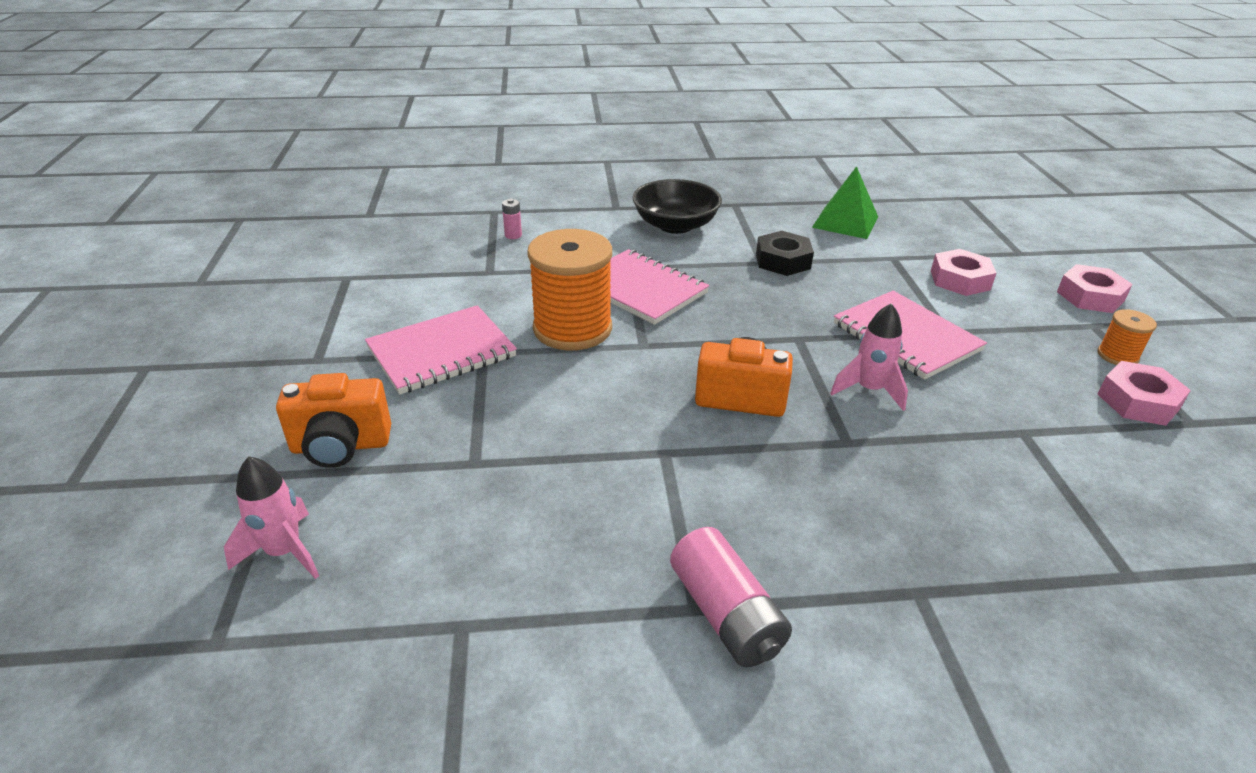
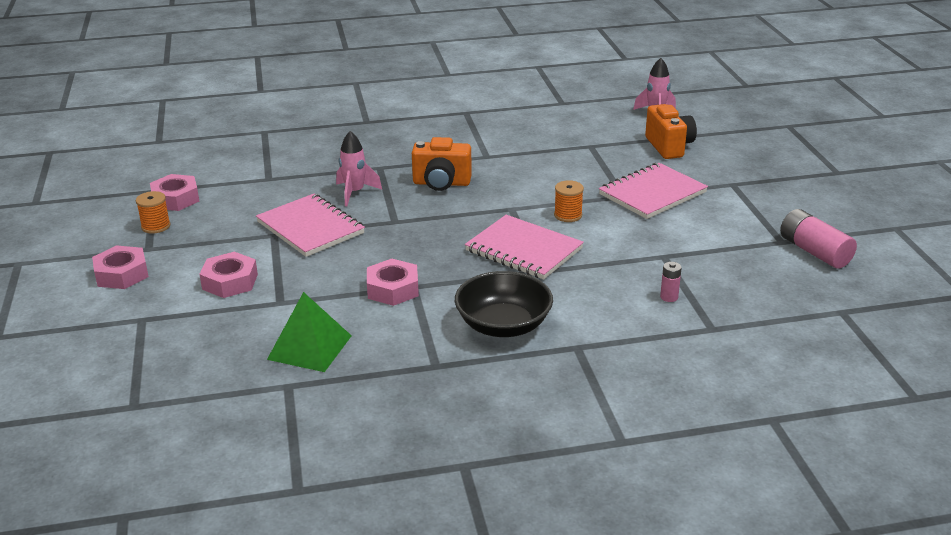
camera: 175 degrees right, 5 degrees down
orange camera [276,373,391,468] -> orange camera turned 90 degrees clockwise [645,104,697,159]
orange spool [527,229,612,350] -> orange spool [554,180,584,222], size x0.46
pink battery [670,527,792,667] -> pink battery moved to [780,209,857,269]
black nut [756,231,814,276] -> pink nut [367,259,419,306]

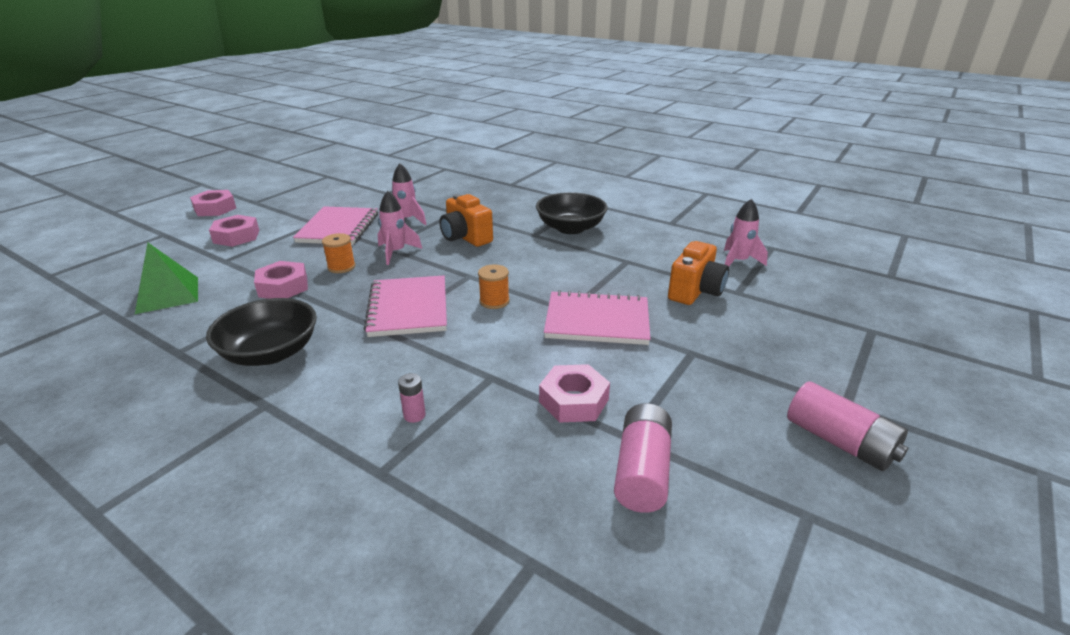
camera: 45 degrees right, 0 degrees up
orange spool [136,191,171,234] -> orange spool moved to [322,233,356,273]
pink nut [150,174,199,211] -> pink nut moved to [539,364,610,423]
none -> pink rocket [378,191,422,265]
none -> black bowl [536,192,608,234]
none -> pink battery [787,381,908,471]

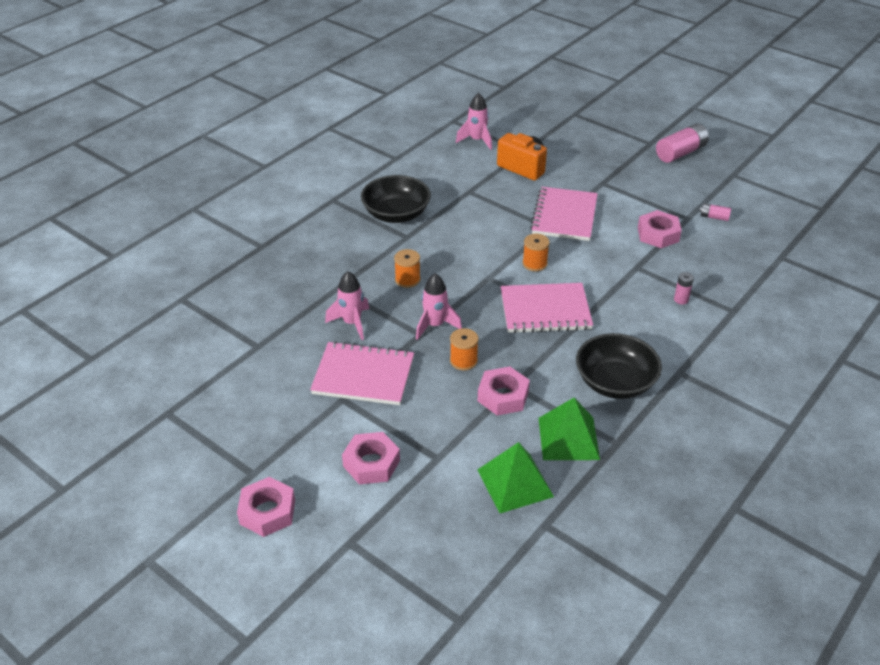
camera: 85 degrees left, 10 degrees up
orange camera [439,194,493,247] -> orange spool [394,249,420,288]
pink battery [614,403,672,513] -> pink battery [699,203,731,221], size x0.50
none -> green pyramid [539,398,600,460]

